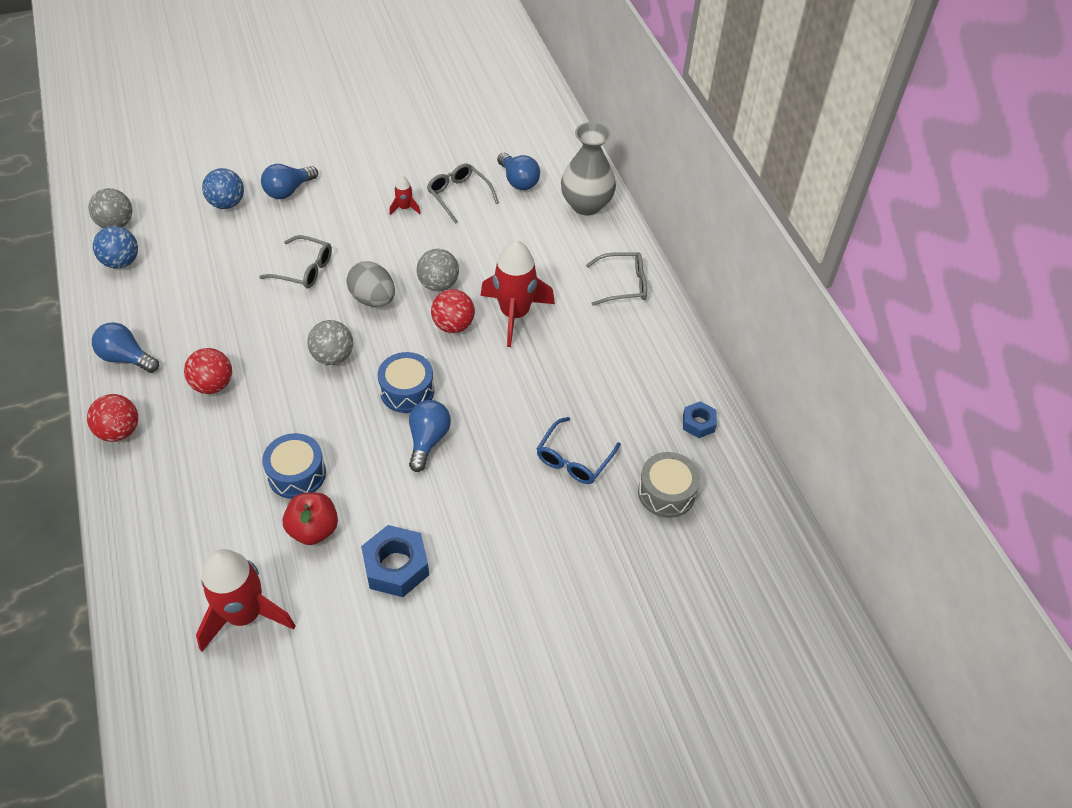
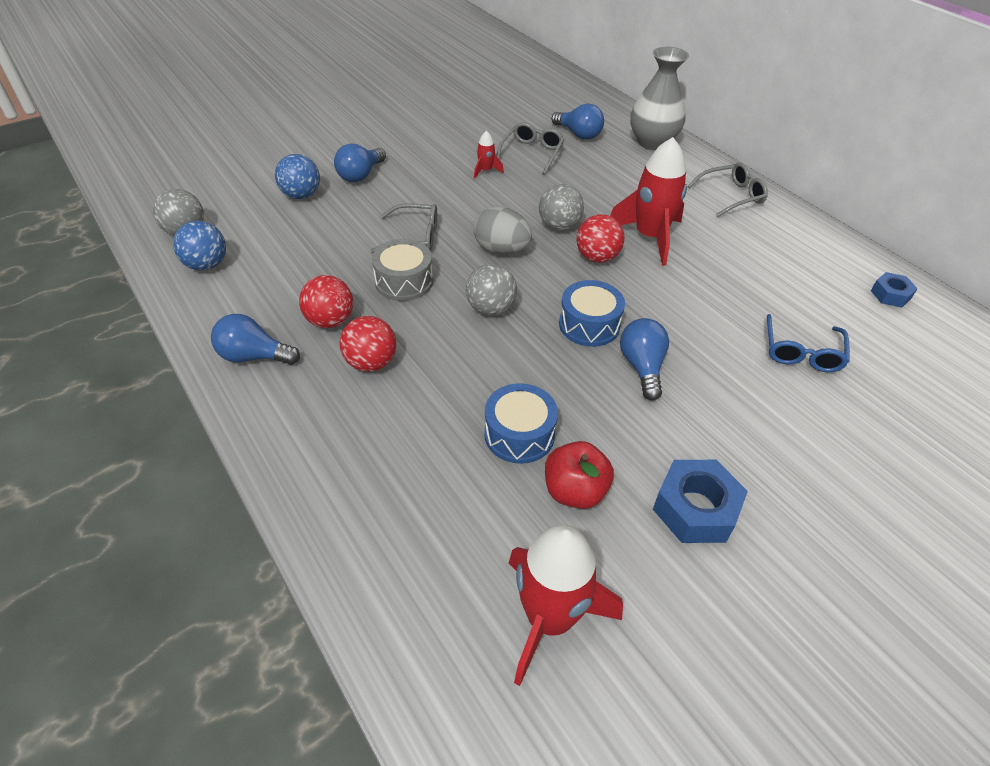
camera: 15 degrees left, 5 degrees down
red ball [87,394,138,442] -> red ball moved to [299,275,353,328]
grey glasses [427,163,499,224] -> grey glasses turned 75 degrees clockwise [497,122,564,175]
grey drum [638,452,700,518] -> grey drum moved to [372,239,433,301]

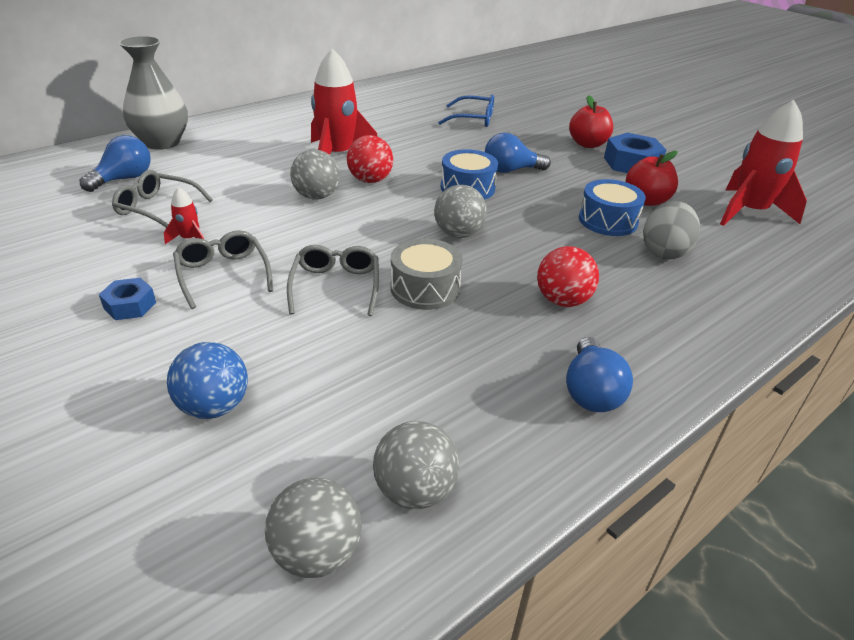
camera: 95 degrees left, 10 degrees down
blue ball [173,221,226,271] -> grey ball [373,421,459,509]
red ball [299,275,353,328] -> none
blue light bulb [334,144,386,182] -> none
grey egg [473,206,532,254] -> grey egg moved to [643,201,700,260]
grey glasses [688,162,768,217] -> grey glasses moved to [173,230,273,309]
blue nut [871,272,918,308] -> blue nut moved to [99,278,156,320]
none -> red apple [569,95,613,148]

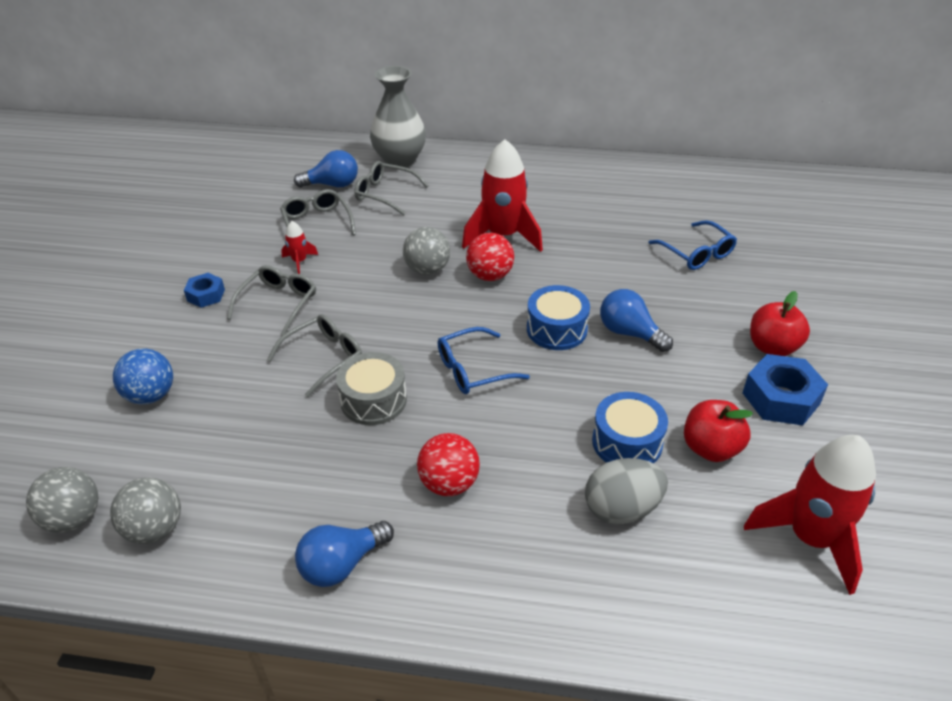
camera: 50 degrees right, 5 degrees up
grey ball [434,185,487,238] -> blue glasses [438,327,530,394]
none -> grey glasses [354,161,429,215]

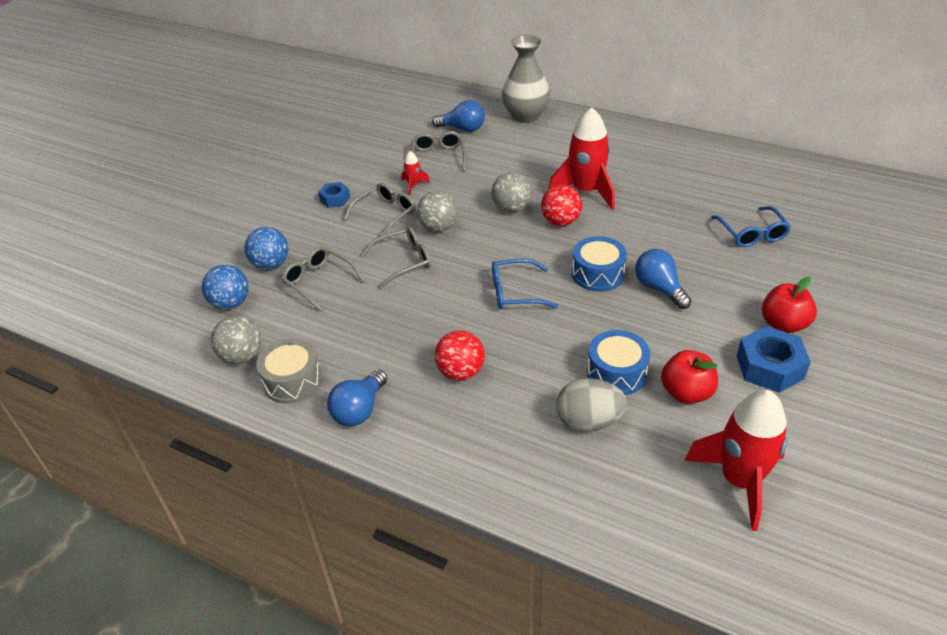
camera: 20 degrees right, 0 degrees up
grey ball [26,467,98,533] -> grey ball moved to [417,191,458,232]
blue light bulb [295,521,394,587] -> blue light bulb turned 45 degrees counterclockwise [327,369,387,426]
grey drum [336,352,407,425] -> grey drum moved to [256,339,322,404]
grey glasses [354,161,429,215] -> grey glasses moved to [281,246,365,311]
none -> blue ball [202,265,249,310]

